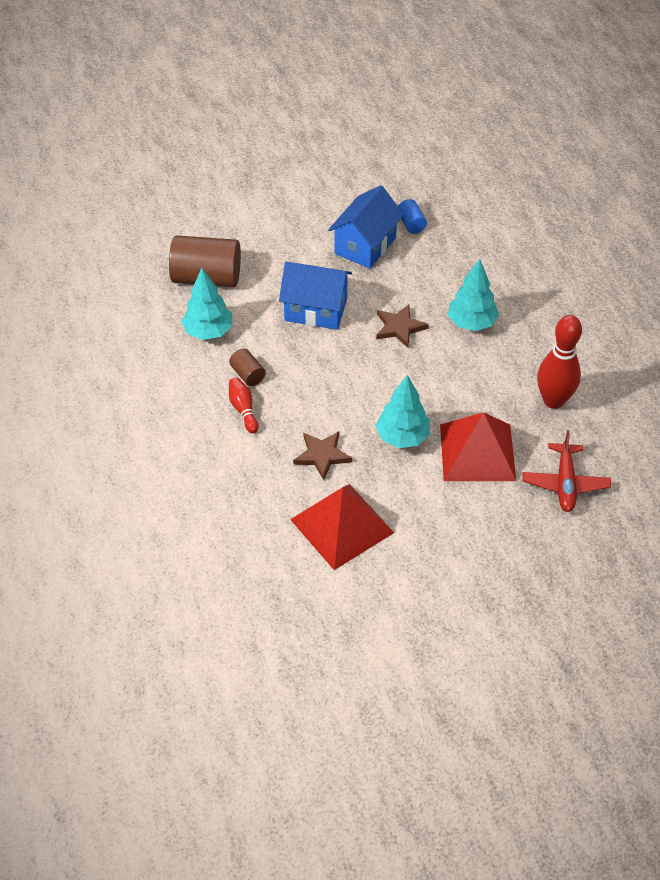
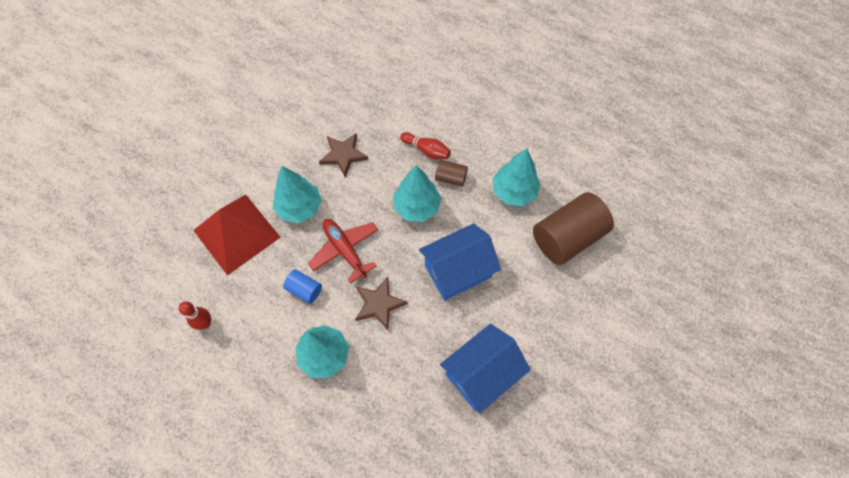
camera: 140 degrees right, 15 degrees up
red pyramid [290,484,394,570] -> none
blue house [328,185,404,269] -> blue house turned 60 degrees clockwise [440,324,531,413]
blue cylinder [398,199,427,234] -> blue cylinder moved to [283,269,322,304]
red plane [522,430,611,512] -> red plane moved to [308,219,378,283]
red bowling pin [537,315,582,409] -> red bowling pin [179,301,211,330], size x0.53
none -> turquoise tree [393,165,441,222]

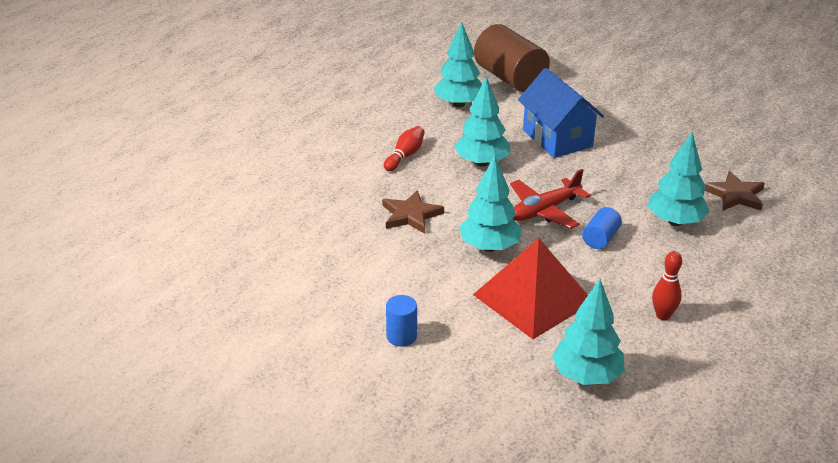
camera: 90 degrees left, 30 degrees down
brown star [355,277,408,330] -> brown star moved to [704,171,765,211]
brown cylinder [435,160,468,187] -> none
blue house [440,324,531,413] -> none
none -> blue cylinder [386,295,417,347]
none -> turquoise tree [552,279,625,385]

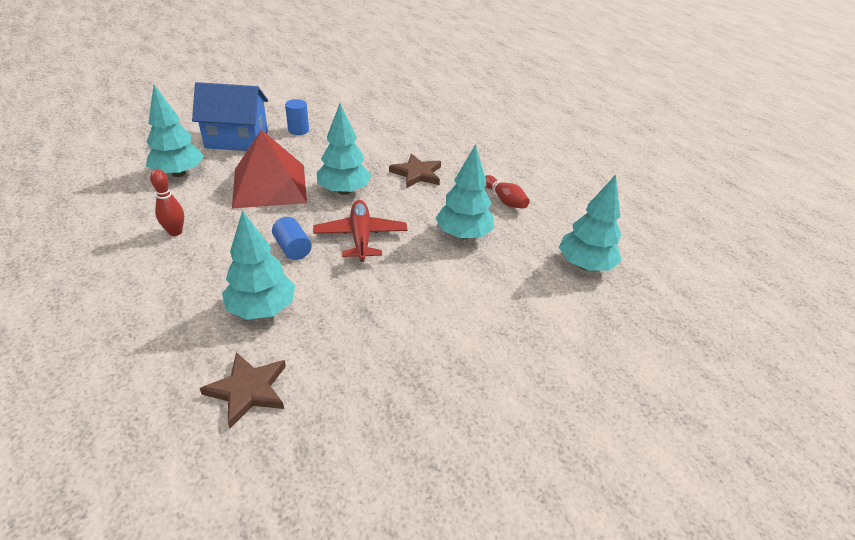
camera: 115 degrees right, 5 degrees up
brown cylinder [474,24,550,92] -> none
blue house [518,68,604,158] -> blue house moved to [192,82,268,151]

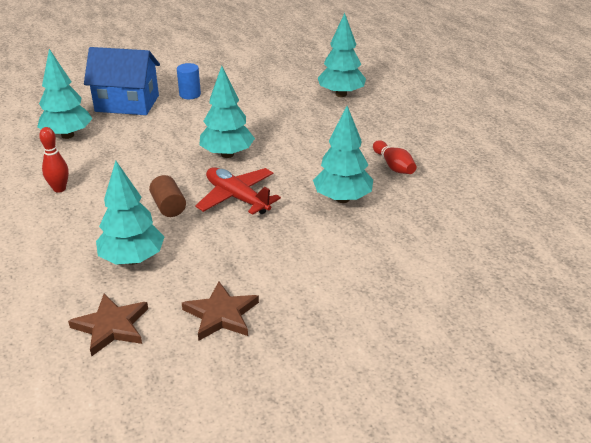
camera: 10 degrees right, 5 degrees down
red pyramid [232,130,307,209] -> none
blue cylinder [272,217,312,260] -> brown cylinder [149,175,186,217]
red plane [313,200,407,262] -> red plane turned 45 degrees counterclockwise [195,167,281,215]
brown star [389,154,441,188] -> brown star moved to [182,281,259,341]
turquoise tree [559,175,622,271] -> turquoise tree moved to [318,13,366,97]

